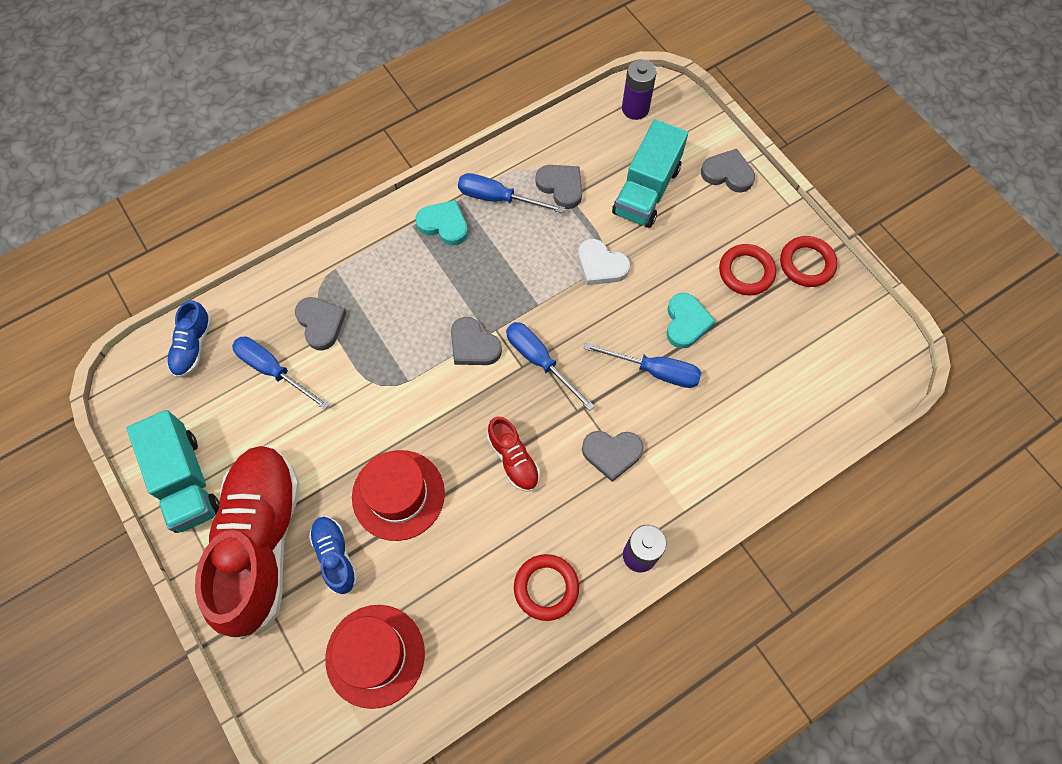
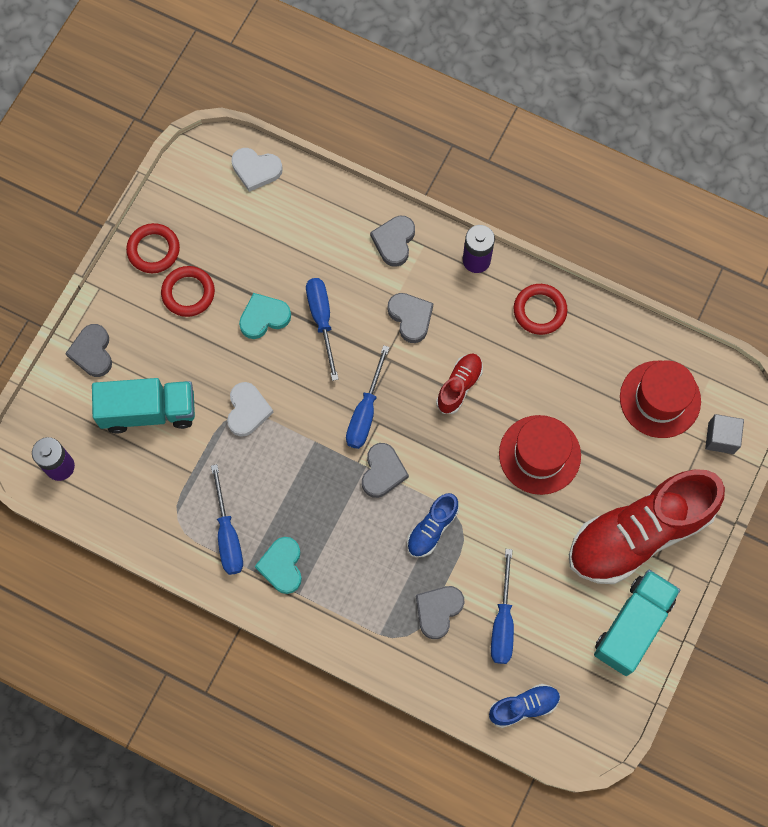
camera: 120 degrees left, 5 degrees up
blue shoe [309,516,358,594] -> blue shoe moved to [407,493,459,557]
grey heart [535,165,582,209] -> grey heart moved to [370,216,415,267]
none -> white heart [231,148,283,192]
none -> grey cube [705,414,744,454]

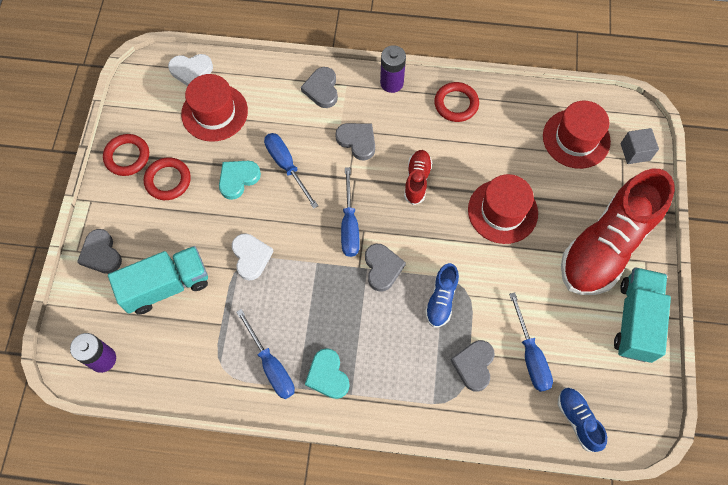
camera: 20 degrees left, 5 degrees down
blue shoe [489,684,560,728] -> blue shoe turned 75 degrees counterclockwise [558,388,607,452]
none -> red hat [181,74,248,142]

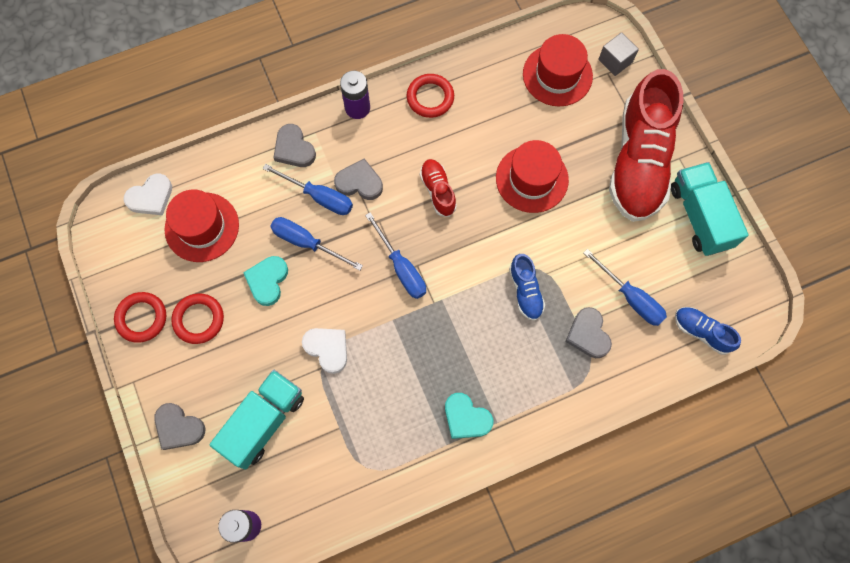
camera: 30 degrees left, 5 degrees up
blue screwdriver [236,309,295,399] -> blue screwdriver moved to [263,164,353,215]
grey heart [365,244,406,292] -> none

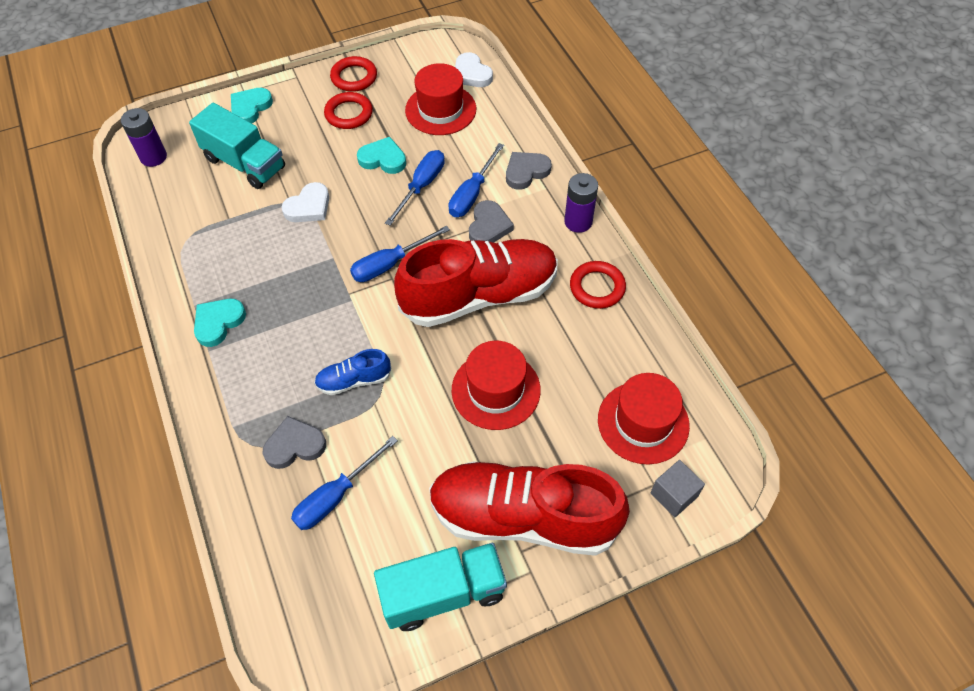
camera: 90 degrees right, 15 degrees down
grey heart [154,403,205,450] -> turquoise heart [231,88,273,123]
red shoe [420,159,457,217] -> red shoe [394,239,558,327], size x2.29
blue shoe [675,307,741,355] -> none

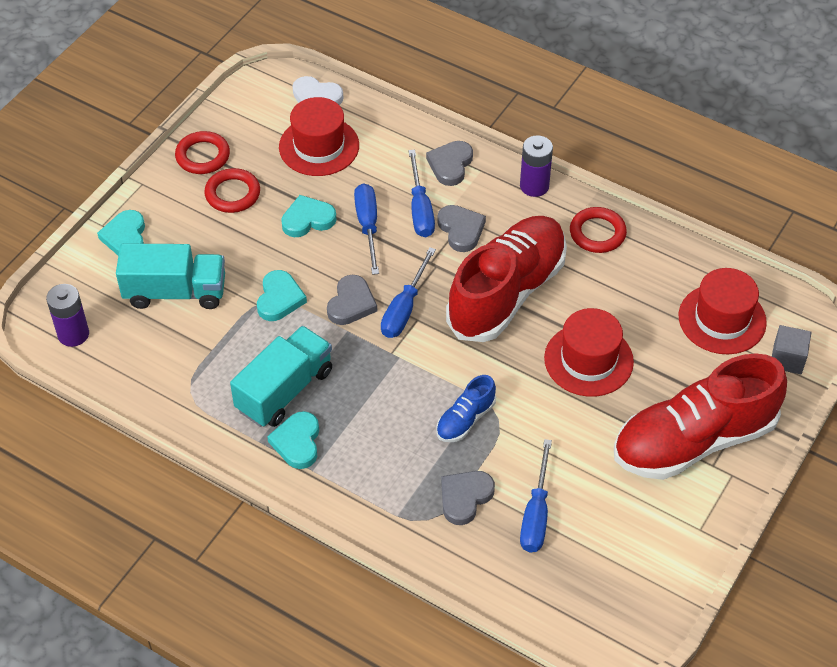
camera: 35 degrees left, 5 degrees down
white heart [282,182,329,222] -> turquoise heart [257,270,307,321]
turquoise truck [374,543,507,631] -> turquoise truck moved to [230,326,332,427]
none -> grey heart [327,275,377,325]

